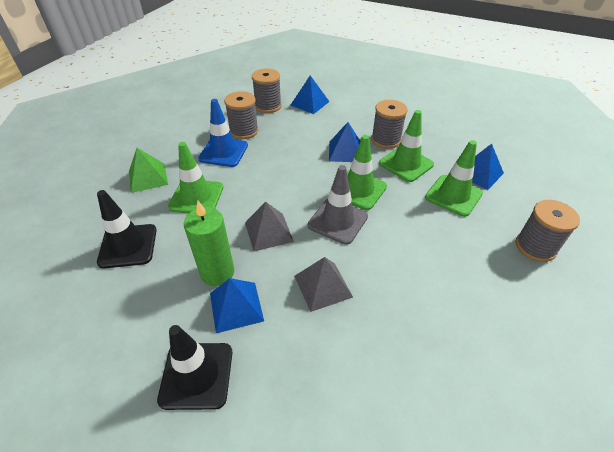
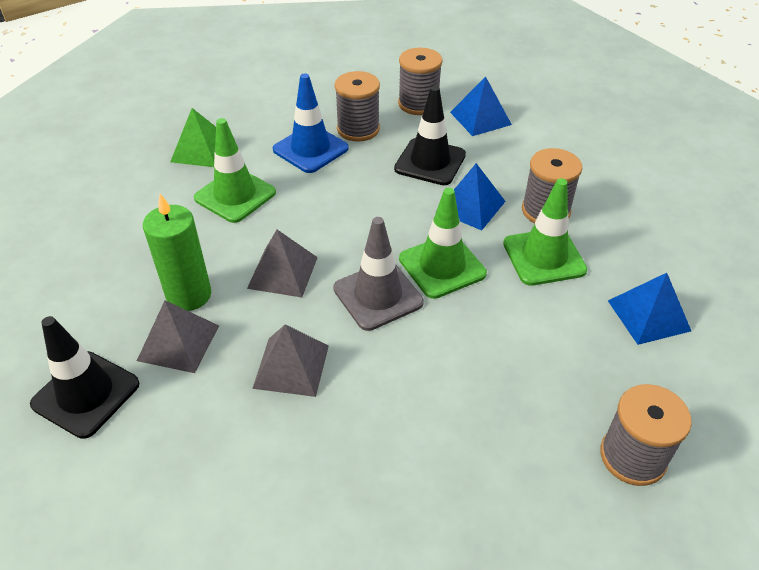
camera: 30 degrees right, 0 degrees up
black traffic cone [97,190,157,269] -> black traffic cone moved to [394,86,466,185]
blue pyramid [210,278,264,333] -> grey pyramid [137,300,219,373]
green traffic cone [425,140,483,217] -> none

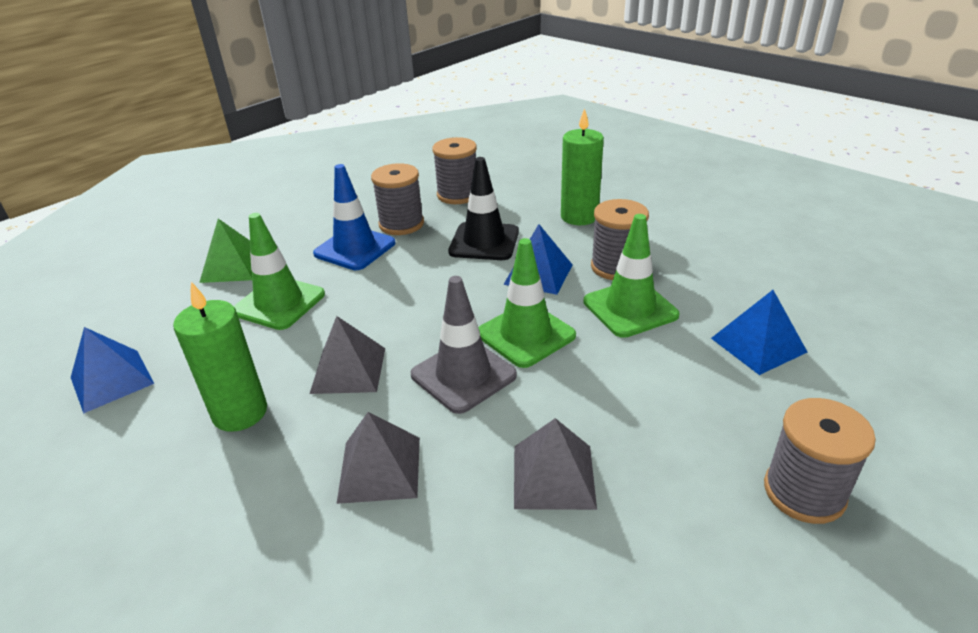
camera: 10 degrees left, 10 degrees down
black traffic cone [30,316,139,439] -> none
grey pyramid [137,300,219,373] -> grey pyramid moved to [514,418,597,510]
blue pyramid [450,77,512,136] -> blue pyramid moved to [71,327,154,414]
none -> green candle [561,108,604,225]

